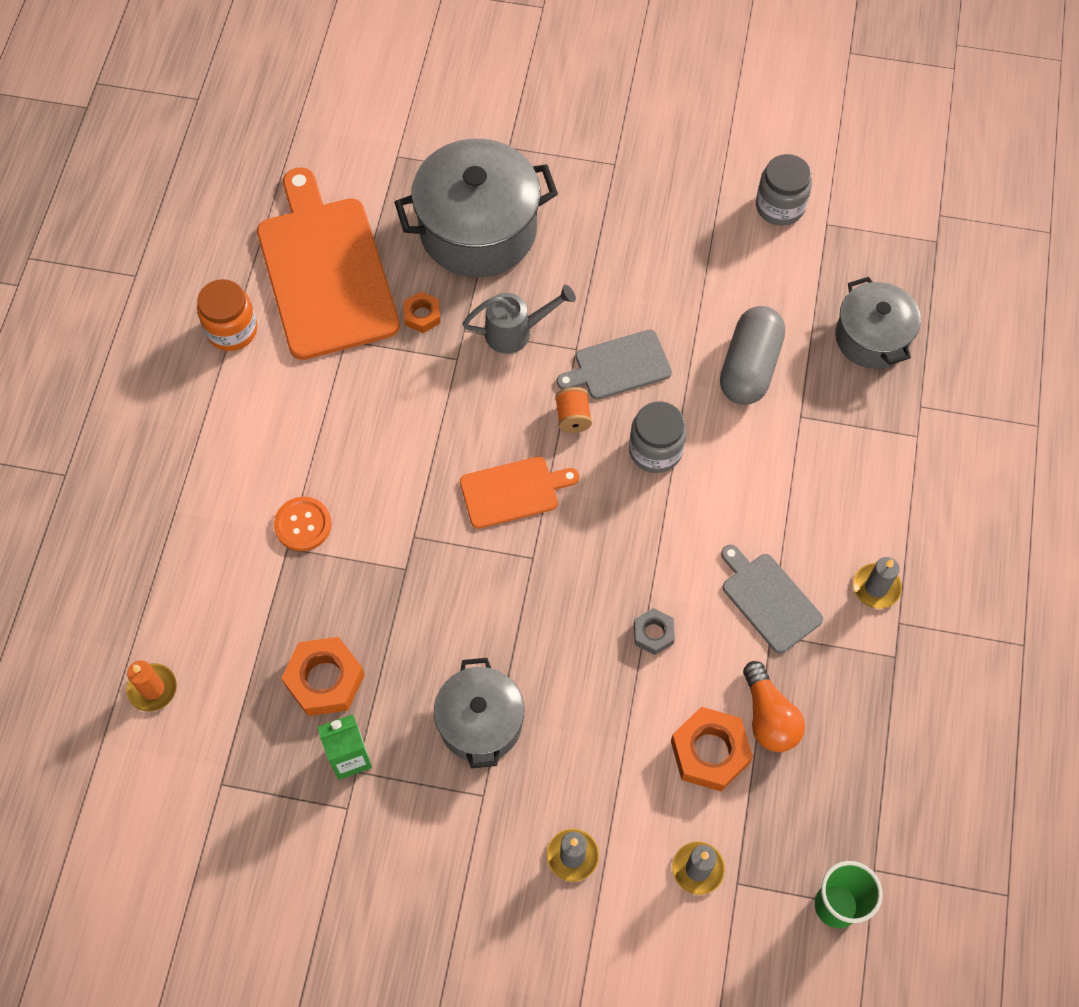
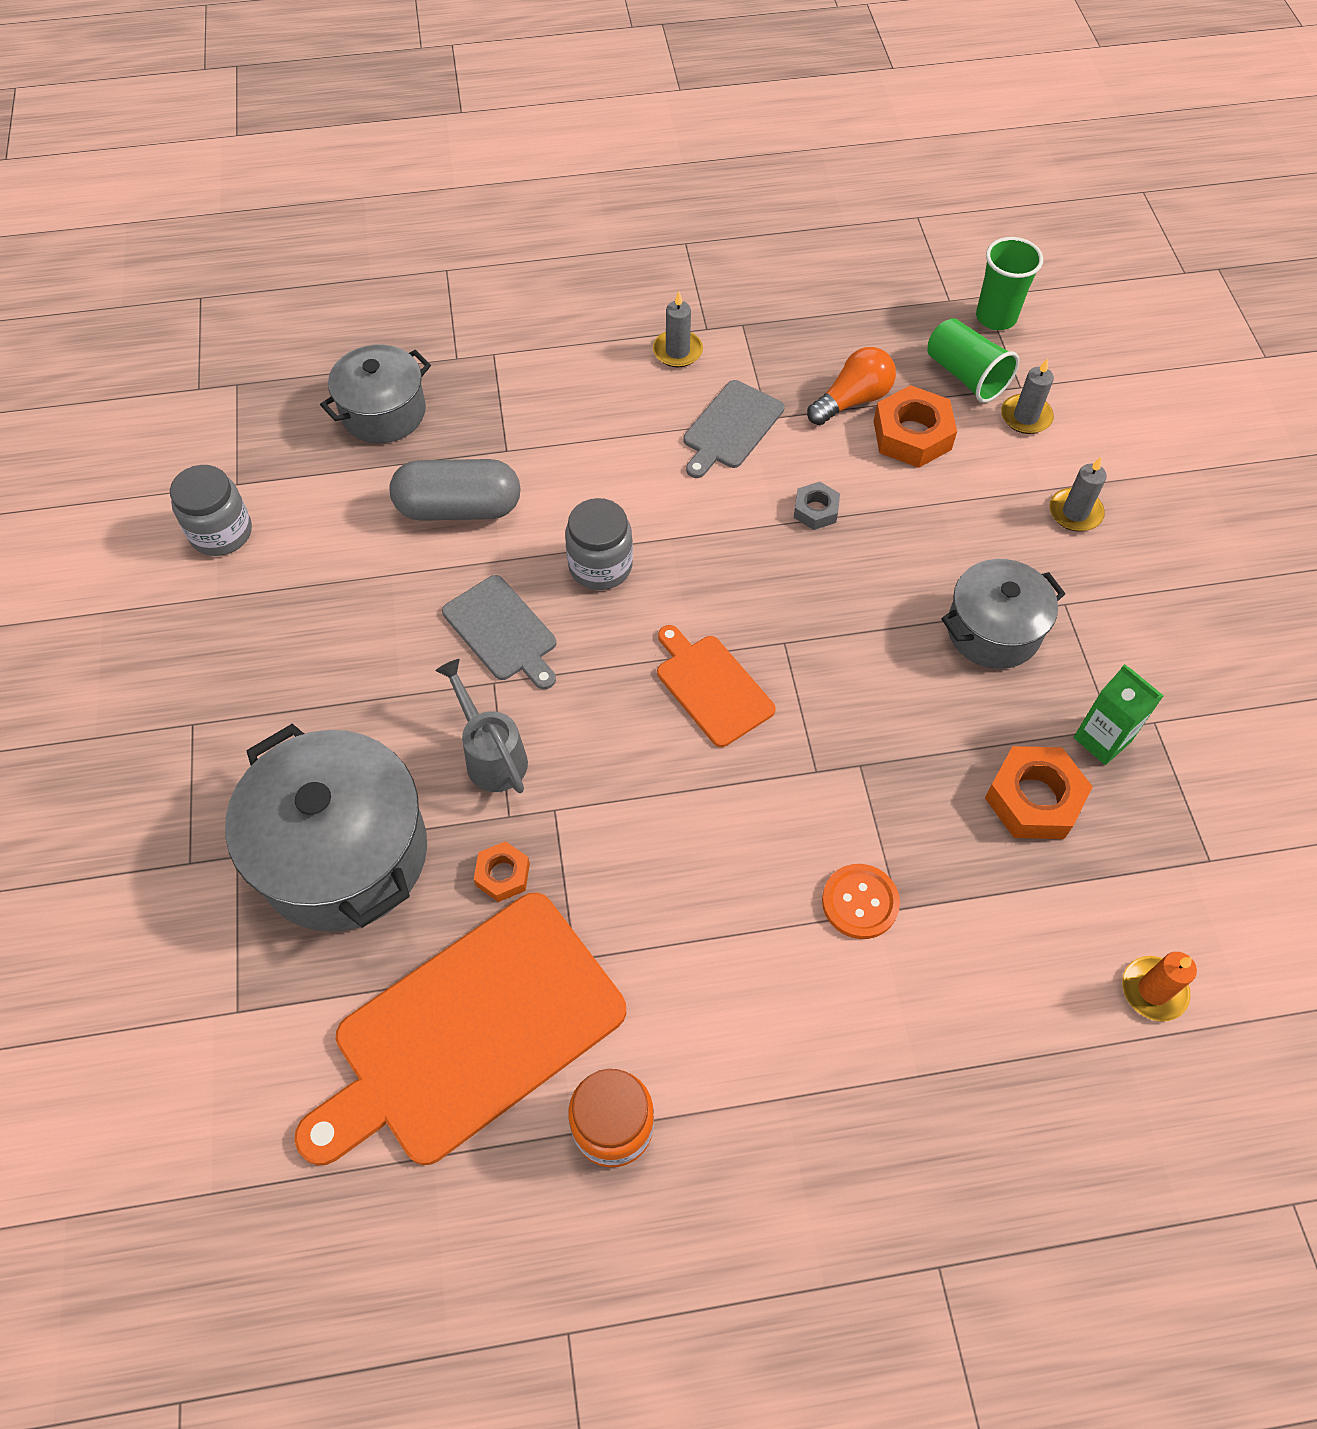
camera: 110 degrees left, 5 degrees down
orange spool [555,387,592,433] -> none
none -> green cup [927,318,1019,403]

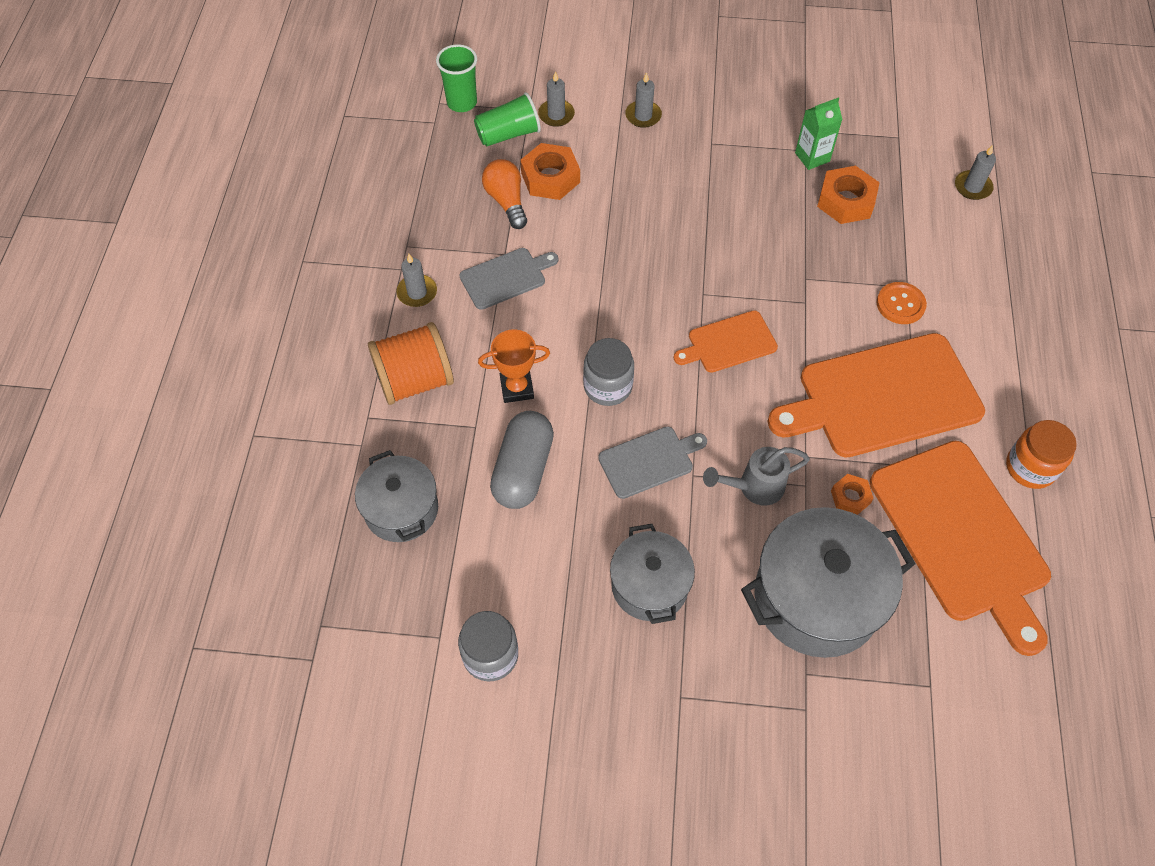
camera: 75 degrees left, 0 degrees up
grey cutting board [683,380,785,478] -> grey cutting board turned 75 degrees counterclockwise [459,248,559,310]
grey nut [794,482,840,530] -> none
grey pot [941,559,1065,669] -> grey pot moved to [610,524,695,624]
orange candle [1122,952,1197,1022] -> grey candle [955,145,996,200]
none -> orange spool [368,322,454,405]
none -> orange trophy [478,329,550,403]
none -> orange cutting board [768,333,985,457]

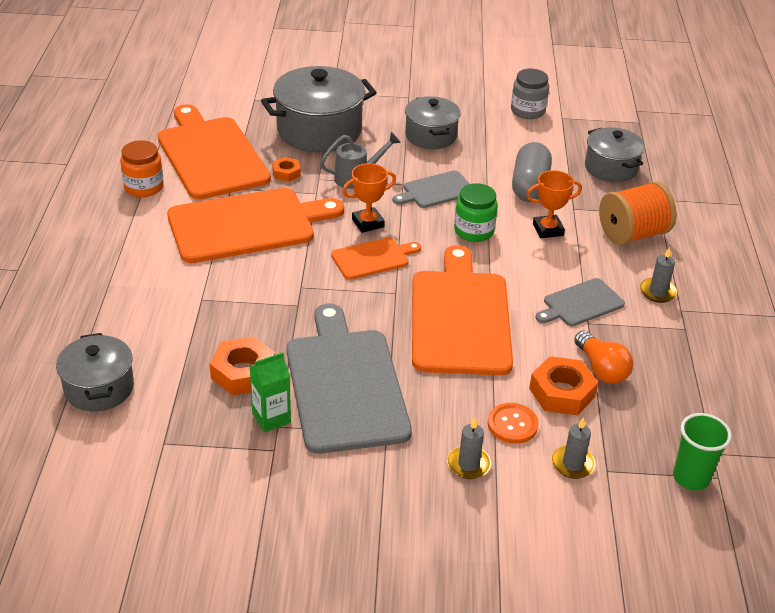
camera: 175 degrees right, 20 degrees down
green cup [474,92,541,146] -> none
grey jar [583,338,634,406] -> green jar [454,183,498,242]
orange button [877,282,927,324] -> orange button moved to [488,403,539,444]
grey candle [955,145,996,200] -> grey pot [56,333,134,412]
none -> grey cutting board [287,304,412,454]
none -> orange trophy [342,163,396,233]
none -> orange cutting board [412,245,513,375]

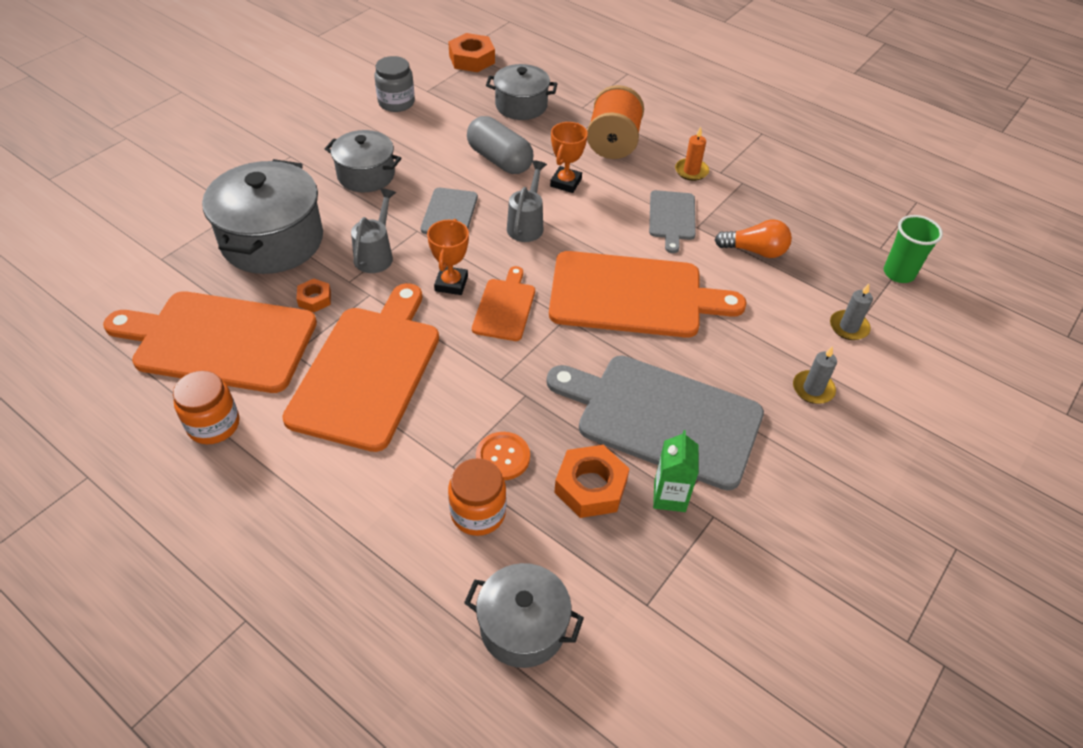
camera: 55 degrees left, 10 degrees up
orange cutting board [412,245,513,375] -> orange cutting board turned 150 degrees clockwise [549,251,747,338]
green jar [454,183,498,242] -> grey watering can [507,160,547,242]
orange button [488,403,539,444] -> orange button moved to [476,432,530,480]
orange nut [529,356,598,415] -> orange nut moved to [448,33,495,72]
grey candle [640,247,678,303] -> orange candle [675,127,709,181]
none -> orange jar [448,458,506,536]

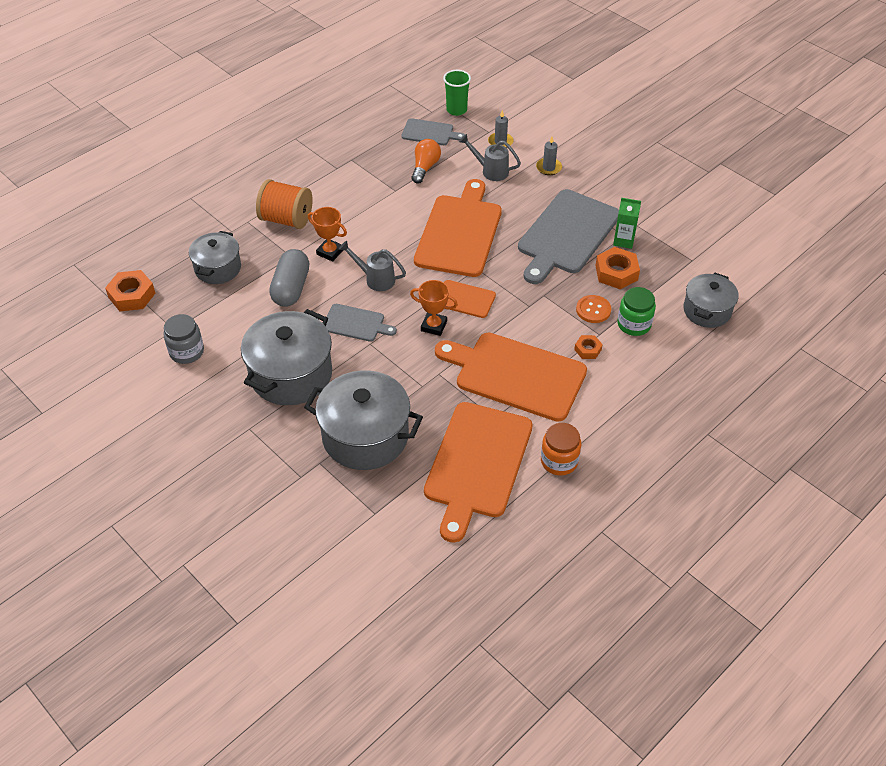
camera: 80 degrees left, 0 degrees up
orange nut [296,279,331,312] -> orange nut moved to [574,335,603,359]
grey pot [325,130,401,192] -> grey pot [241,309,332,405], size x1.63
grey watering can [351,188,396,273] -> grey watering can moved to [459,134,521,181]
orange jar [448,458,506,536] -> green jar [617,287,656,336]
grey capsule [467,116,533,174] -> grey capsule turned 45 degrees counterclockwise [269,249,309,307]
grey cutting board [649,190,696,253] -> grey cutting board moved to [401,118,465,145]
orange candle [675,127,709,181] -> none

